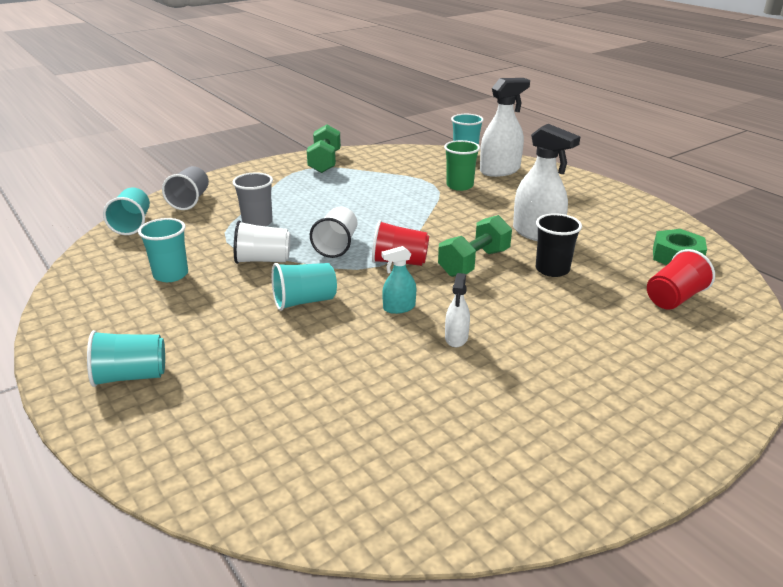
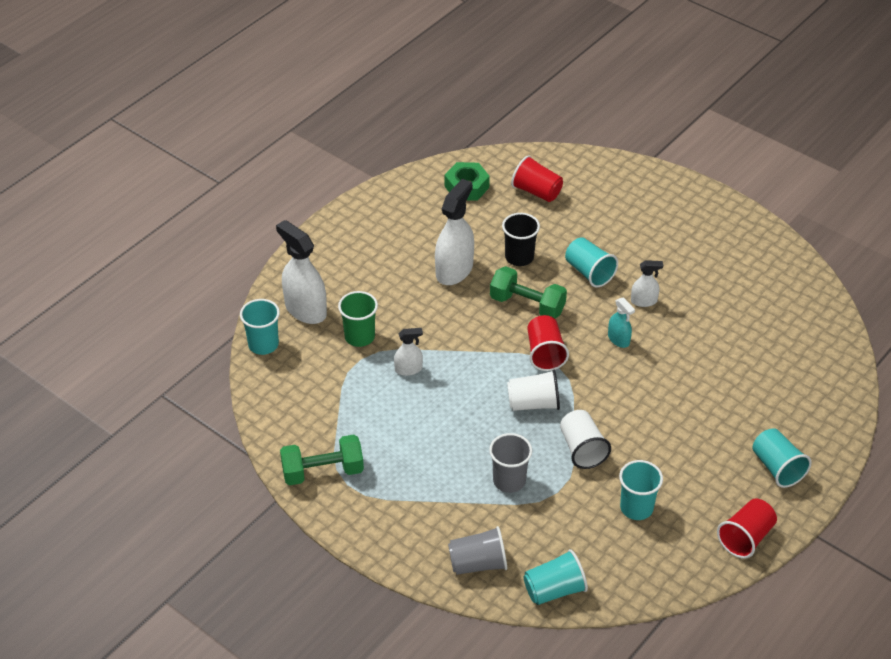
camera: 105 degrees left, 15 degrees up
turquoise cup [272,263,337,311] -> turquoise cup moved to [565,237,618,288]
none -> white spray bottle [394,328,423,376]
none -> red cup [717,499,777,559]

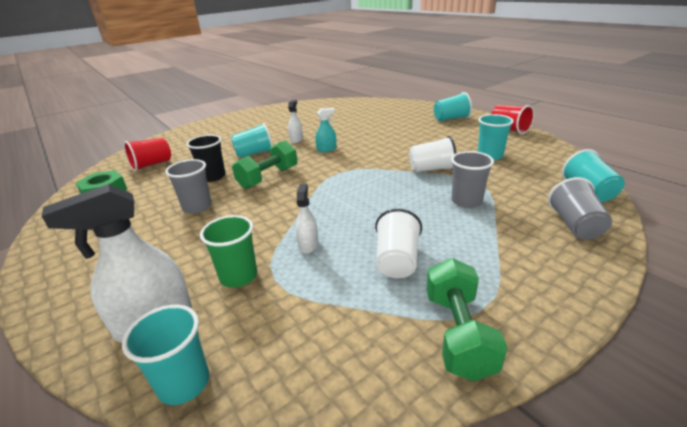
camera: 75 degrees left, 15 degrees down
white spray bottle [435,179,474,285] -> grey cup [165,159,212,214]
white cup [507,370,560,411] -> white cup moved to [375,209,422,278]
red cup [528,315,569,371] -> none

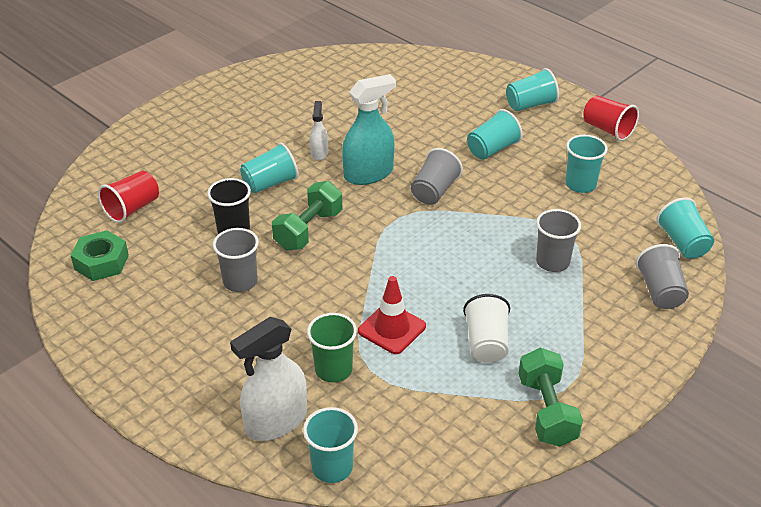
camera: 10 degrees left, 10 degrees up
white spray bottle [295,184,318,253] -> red traffic cone [358,276,426,354]
turquoise spray bottle [315,108,337,152] -> turquoise spray bottle [342,74,396,185], size x1.92
white cup [409,136,456,172] -> none
none -> grey cup [411,148,463,205]
none -> turquoise cup [467,109,523,160]

